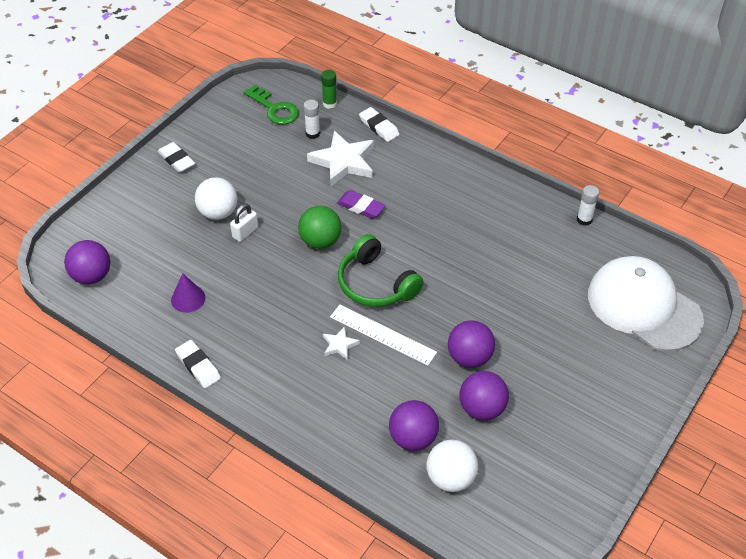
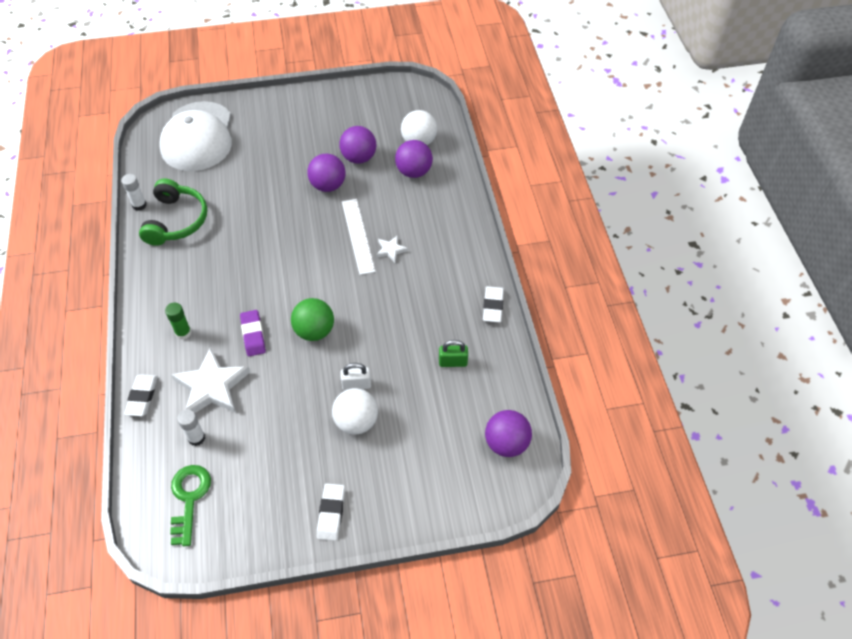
camera: 135 degrees left, 5 degrees up
purple cone [171,273,206,313] -> green padlock [439,340,468,367]
green glue stick [321,70,337,109] -> green glue stick moved to [165,303,191,340]
green headphones [338,234,424,307] -> green headphones moved to [139,178,207,246]

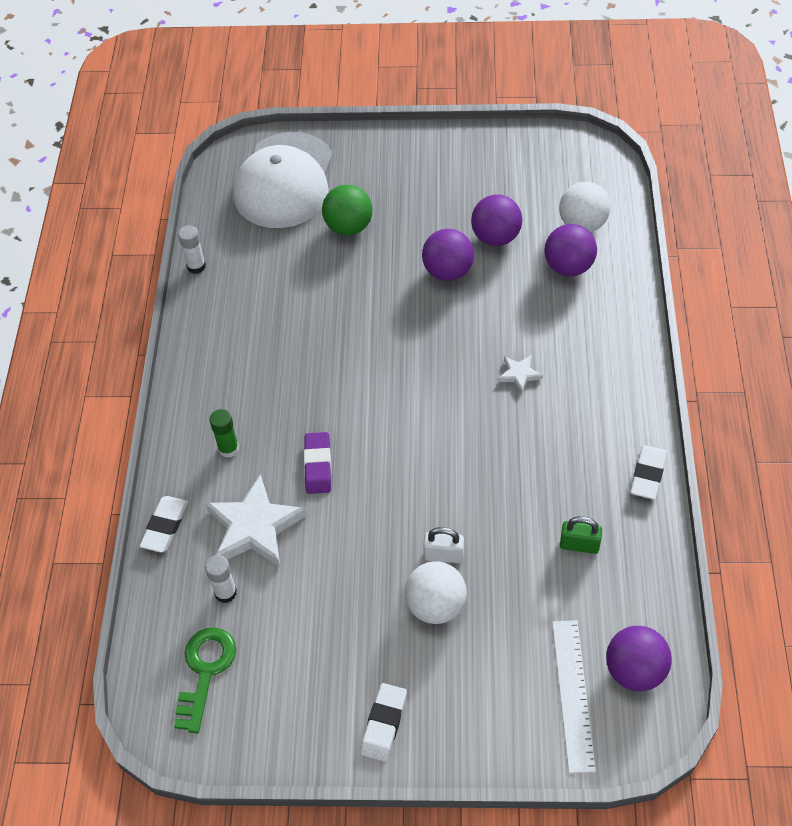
camera: 15 degrees right, 0 degrees up
green headphones [139,178,207,246] -> none
green ball [291,298,334,341] -> green ball moved to [322,185,372,235]
white ruler [342,199,376,275] -> white ruler moved to [552,620,596,773]

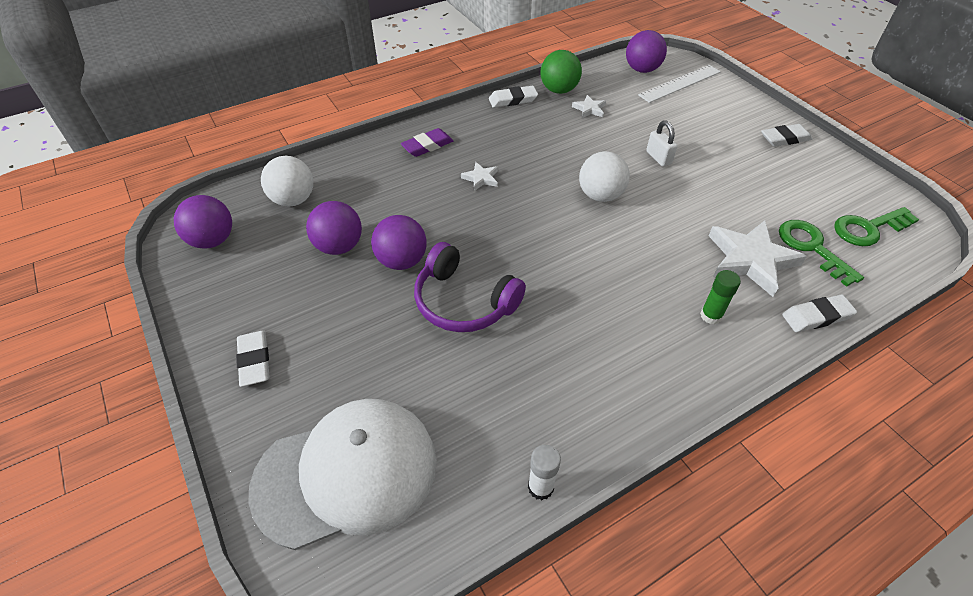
camera: 125 degrees left, 5 degrees down
white glue stick [205,555,237,603] -> green key [779,220,864,287]
purple eraser [304,432,331,494] -> purple eraser moved to [401,128,453,157]
green ball [322,185,372,235] -> green ball moved to [541,50,582,94]
white ball [405,561,467,624] -> white ball moved to [579,151,630,202]
purple ball [544,224,597,276] -> purple ball moved to [174,195,232,249]
green padlock [560,516,602,554] -> white star [572,95,606,118]
none -> white eraser [236,330,270,387]
none -> purple headphones [414,242,526,332]

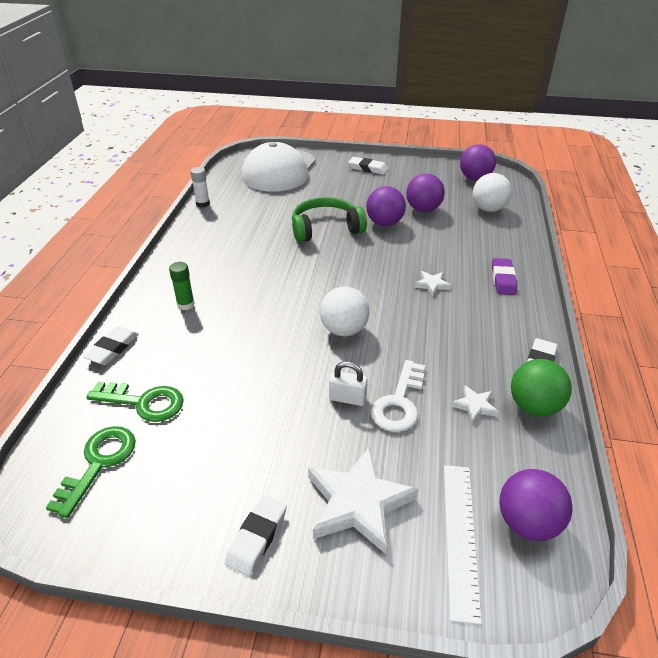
camera: 130 degrees right, 10 degrees down
purple headphones [414,242,526,332] -> green headphones [292,197,367,243]
white star [709,221,807,297] -> white star moved to [308,447,419,554]
none -> white key [371,360,425,432]

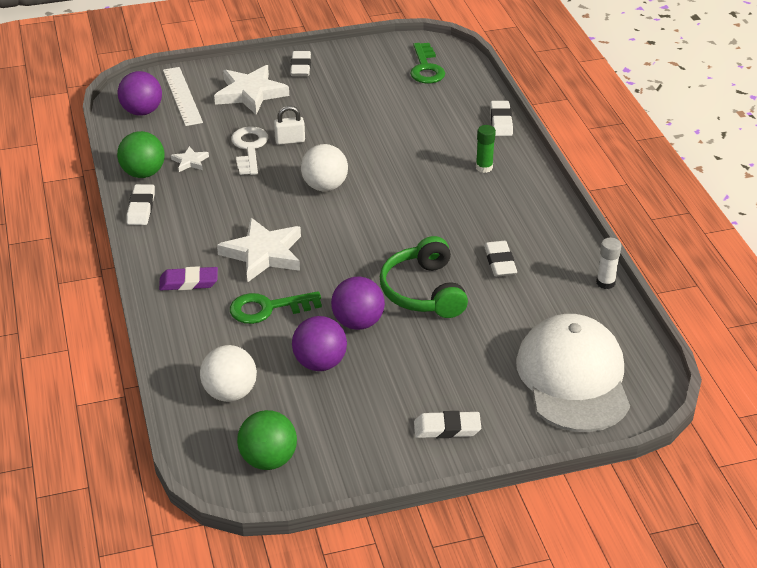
camera: 155 degrees right, 0 degrees up
green key [86,382,184,422] -> green key moved to [230,291,322,324]
green headphones [292,197,367,243] -> green headphones turned 120 degrees clockwise [380,236,468,318]
white star [414,271,452,296] -> white star [217,218,301,283], size x2.11
purple ball [460,144,496,181] -> green ball [237,410,297,470]
purple eraser [492,258,517,295] -> purple eraser turned 75 degrees counterclockwise [159,266,218,291]
none -> white eraser [484,241,517,277]

